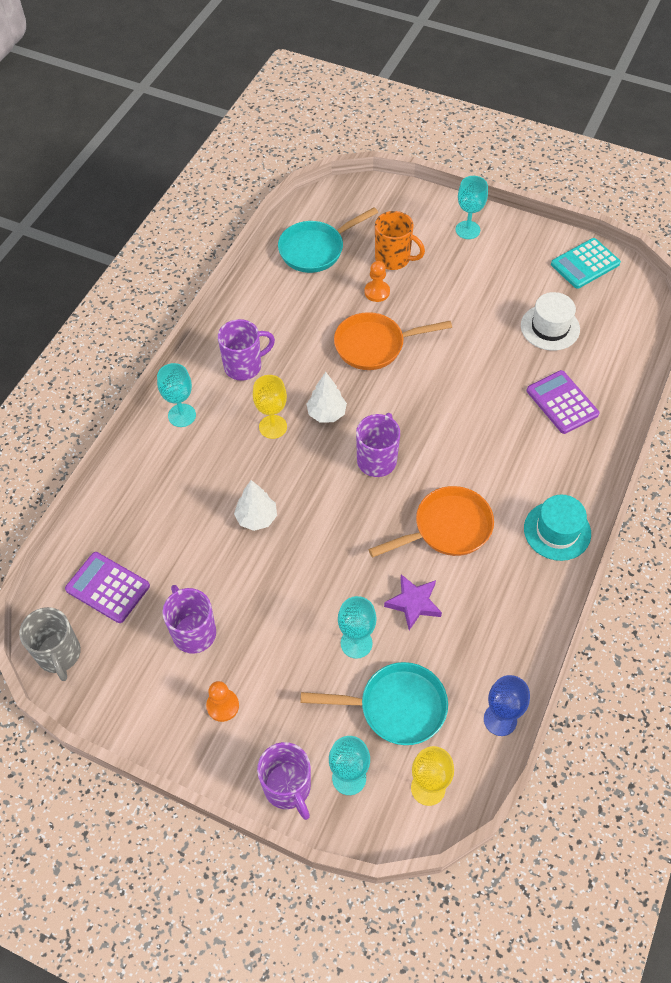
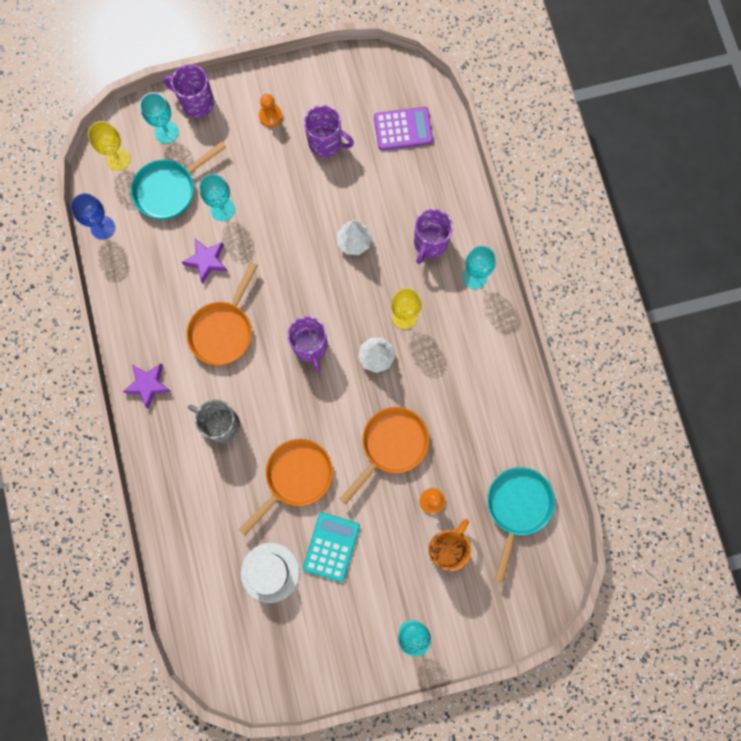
camera: 140 degrees right, 20 degrees up
grey mug [19,607,81,681] -> grey mug moved to [188,399,240,443]
purple mug [218,319,275,381] -> purple mug moved to [414,209,453,264]
orange mug [375,211,425,270] -> orange mug turned 135 degrees clockwise [429,519,471,571]
turquoise hat [524,495,591,561] -> purple star [123,364,172,409]
purple calculator [527,370,599,434] -> none
turquoise calculator [551,238,621,289] -> turquoise calculator moved to [303,512,360,582]
none -> orange pan [239,439,333,536]

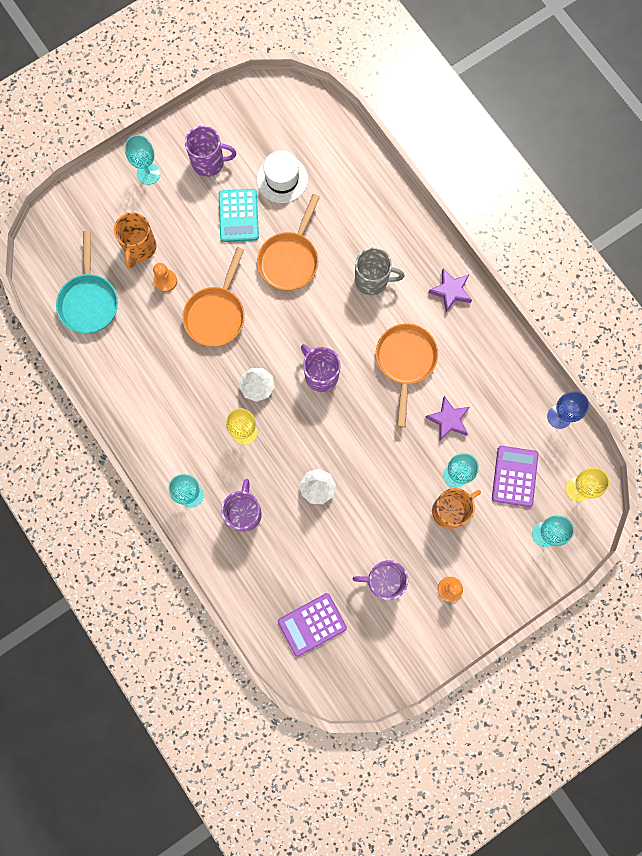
camera: 160 degrees right, 0 degrees up
turquoise pan [131,141,226,219] -> purple calculator [492,446,538,507]
purple mug [164,64,214,117] -> purple mug moved to [185,126,236,177]
none -> orange mug [432,488,481,529]

